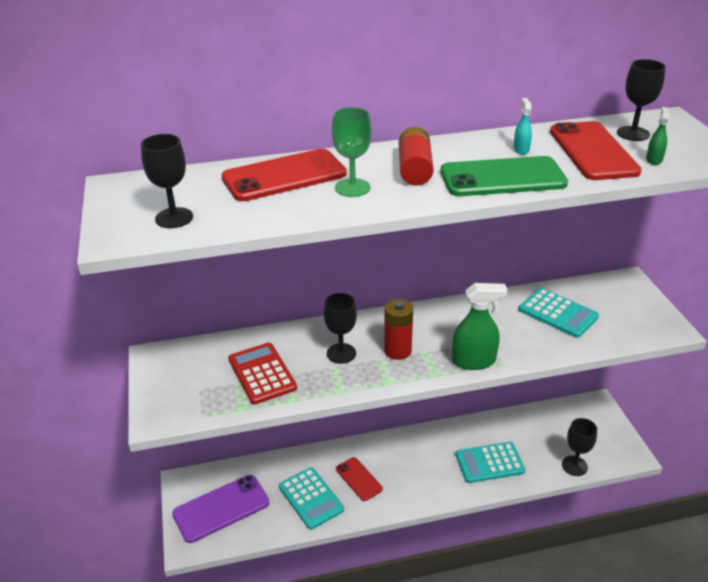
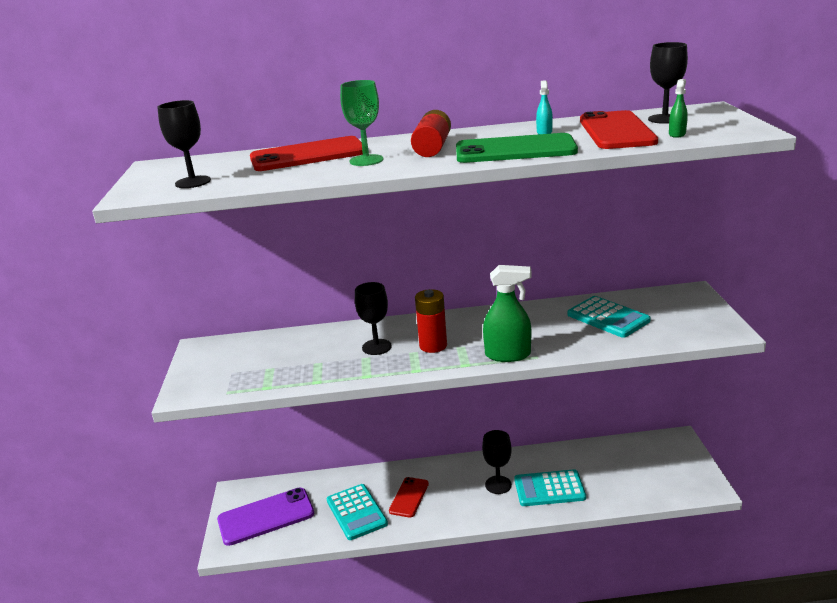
camera: 10 degrees right, 10 degrees down
red calculator [228,343,297,404] -> none
red phone [336,457,383,501] -> red phone turned 45 degrees clockwise [389,477,429,518]
black goblet [562,418,597,476] -> black goblet moved to [482,430,512,494]

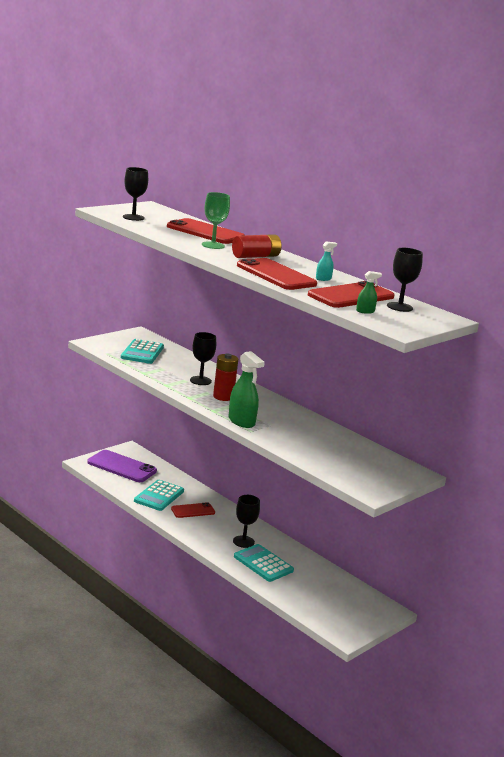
camera: 45 degrees right, 5 degrees down
green phone [456,133,578,163] -> red phone [237,258,317,290]
turquoise calculator [567,296,651,338] -> turquoise calculator moved to [121,339,164,364]

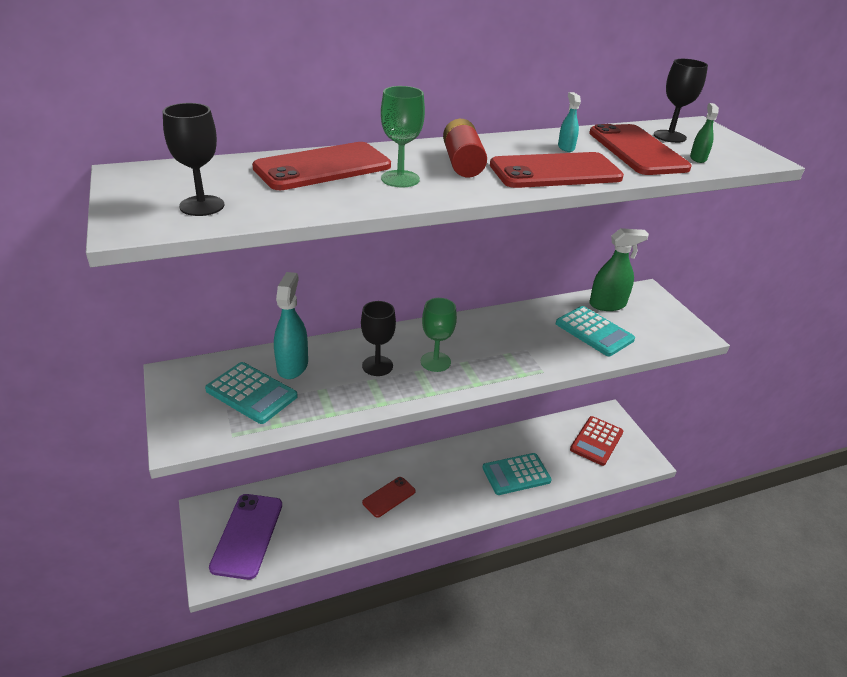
camera: 65 degrees left, 15 degrees up
purple phone [87,450,157,482] -> purple phone turned 45 degrees counterclockwise [209,494,282,580]
turquoise calculator [134,480,184,511] -> turquoise calculator moved to [556,306,635,356]
red phone [171,502,215,518] -> red phone turned 45 degrees clockwise [362,477,416,518]
red battery [213,354,238,401] -> green goblet [421,298,457,372]
green spray bottle [229,351,265,428] -> green spray bottle moved to [589,228,649,311]
black goblet [233,495,260,548] -> none
none -> turquoise spray bottle [274,272,308,379]
none -> red calculator [570,416,623,466]

